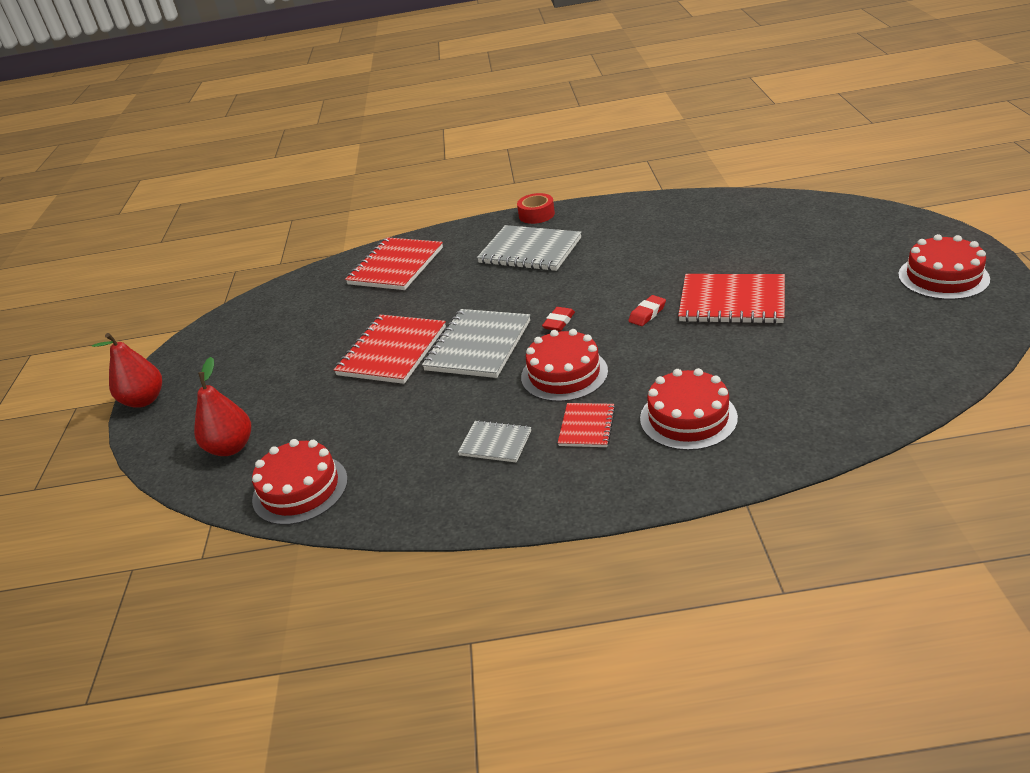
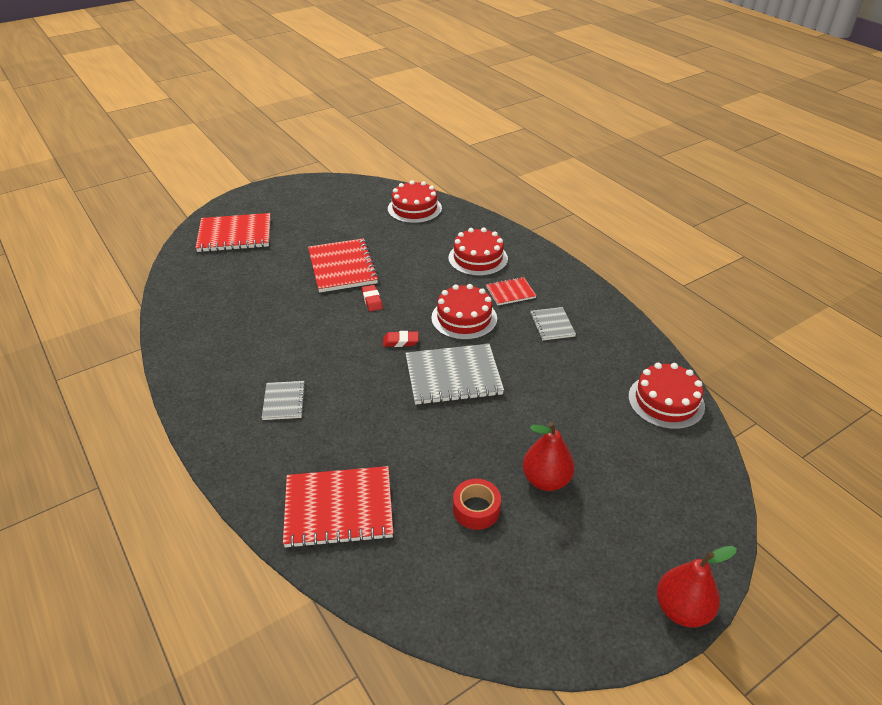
camera: 125 degrees left, 5 degrees up
red pear [194,357,251,456] -> red pear moved to [523,422,575,491]
red notebook [334,315,446,384] -> red notebook moved to [196,213,271,252]
grey notebook [477,225,582,271] -> grey notebook [262,381,306,420], size x0.54
red tape [517,193,555,224] -> red tape moved to [453,479,501,530]
red eraser [628,295,666,326] -> red eraser turned 60 degrees clockwise [361,285,383,312]
red cake [898,234,990,300] -> red cake moved to [388,180,442,223]

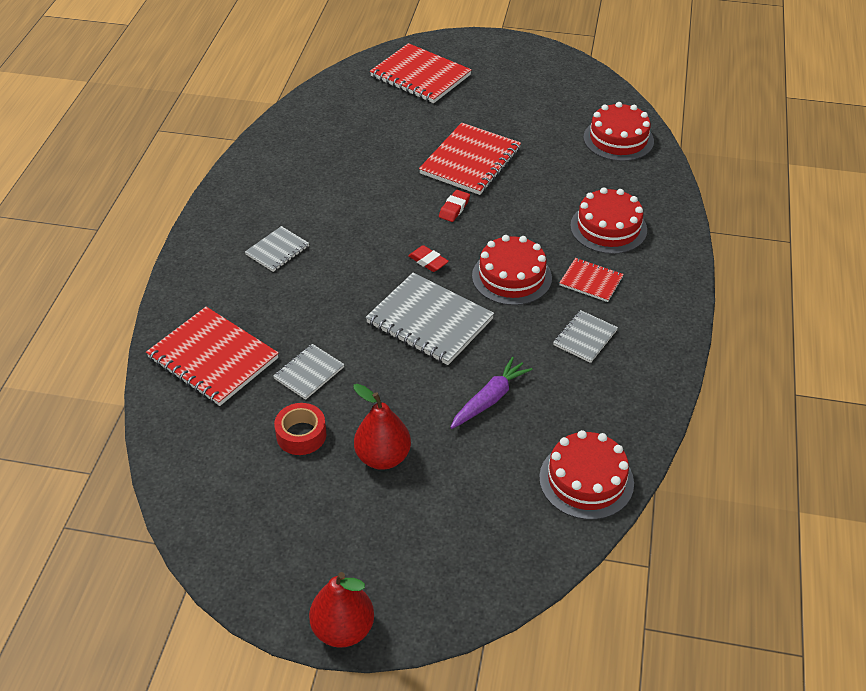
camera: 45 degrees right, 5 degrees up
none -> grey notebook [273,344,344,400]
none -> purple carrot [450,357,532,429]

